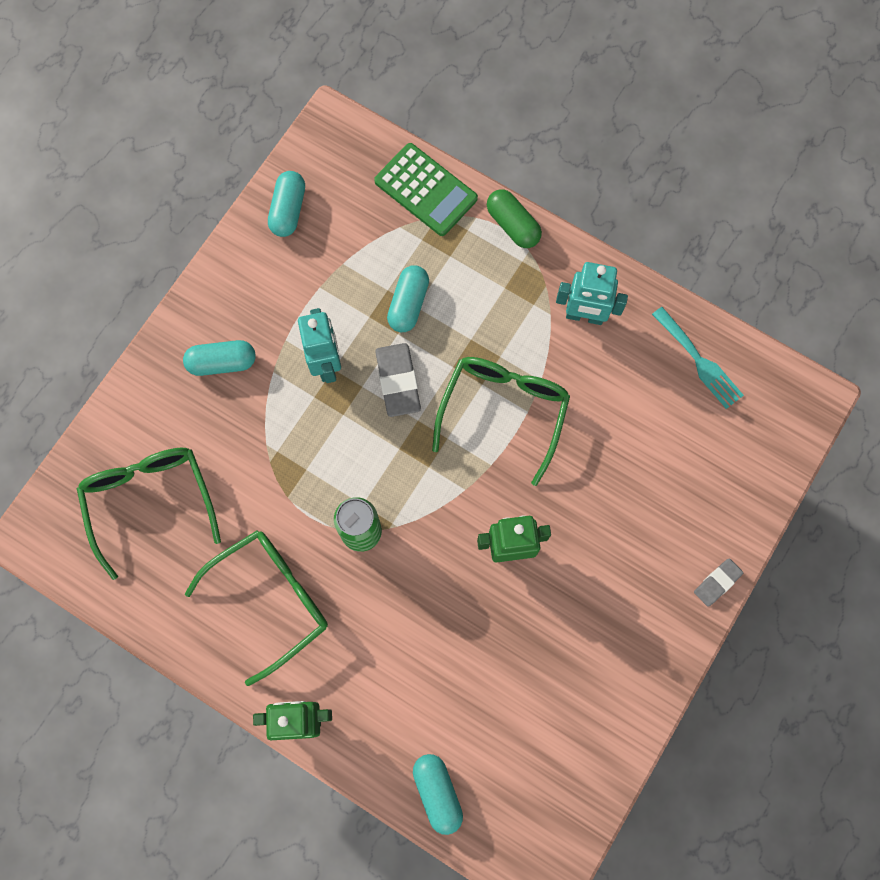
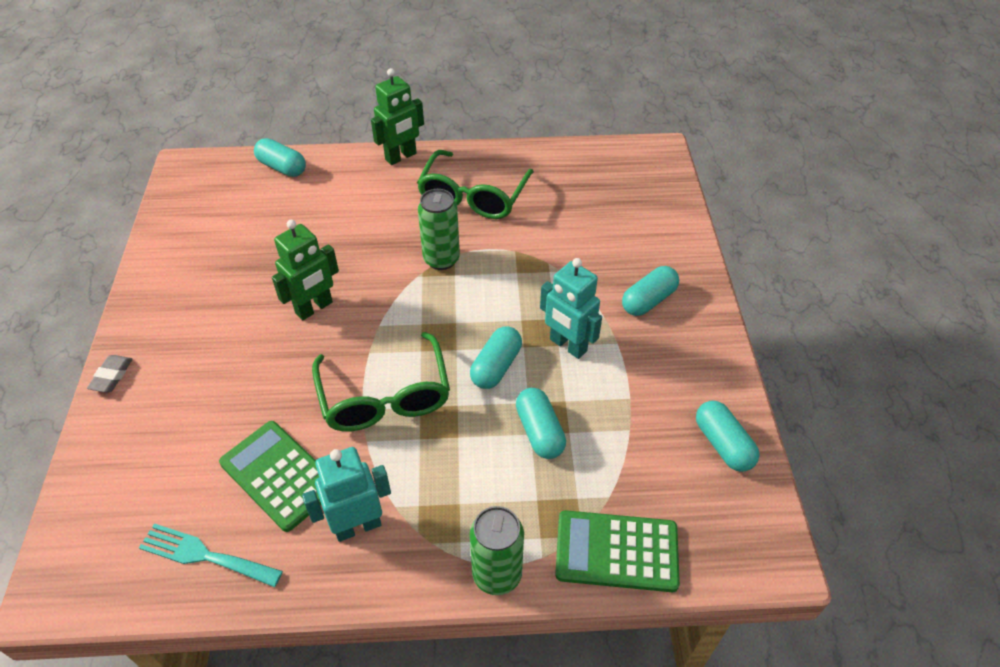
camera: 145 degrees right, 25 degrees down
green glasses [77,448,221,580] -> none
grey eraser [375,343,421,417] -> turquoise capsule [470,326,522,389]
green capsule [487,189,542,248] -> green can [470,506,524,595]
none -> green calculator [219,421,321,532]

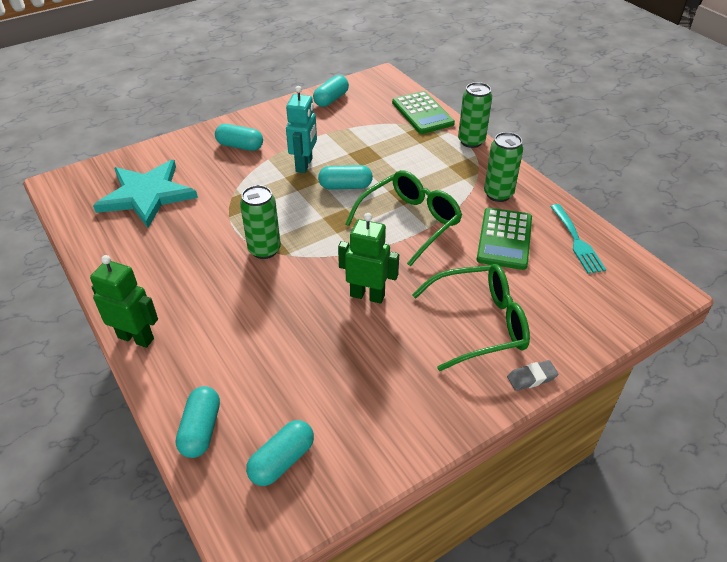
camera: 120 degrees left, 5 degrees down
turquoise robot [302,447,391,542] -> green can [484,132,523,202]
green glasses [417,150,534,219] -> green glasses moved to [412,264,530,371]
turquoise capsule [516,388,566,459] -> turquoise capsule moved to [246,420,314,486]
none -> turquoise star [93,160,198,228]

